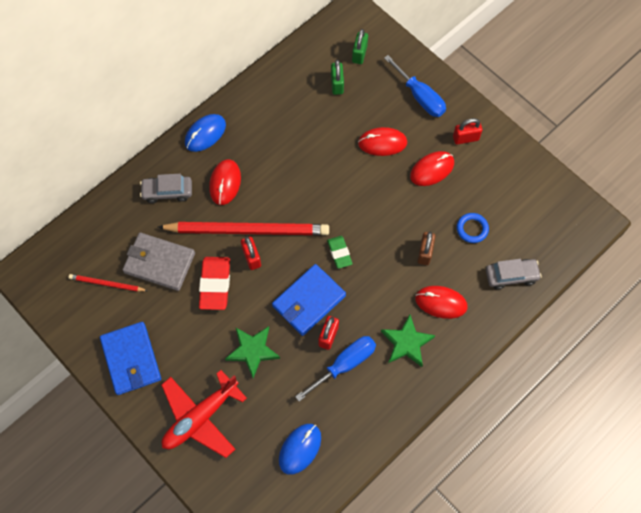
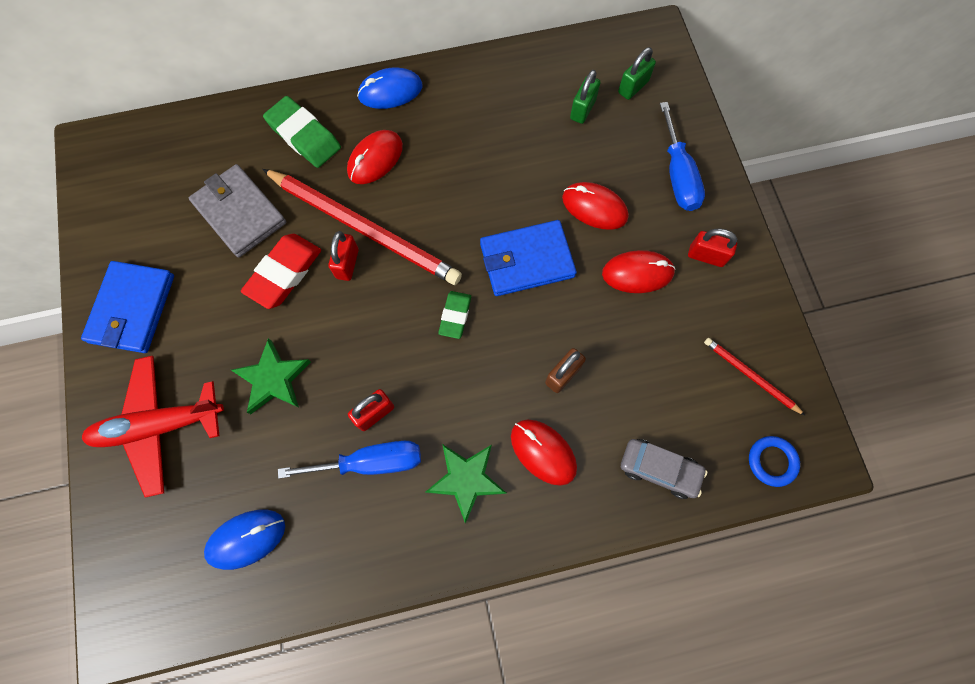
camera: 30 degrees right, 5 degrees up
red pencil [69,274,148,292] -> red pencil moved to [704,338,805,415]
grey car [140,174,192,203] -> green eraser [263,96,341,168]
blue wallet [272,264,346,336] -> blue wallet moved to [480,220,577,296]
blue ring [457,213,489,243] -> blue ring moved to [749,436,800,487]

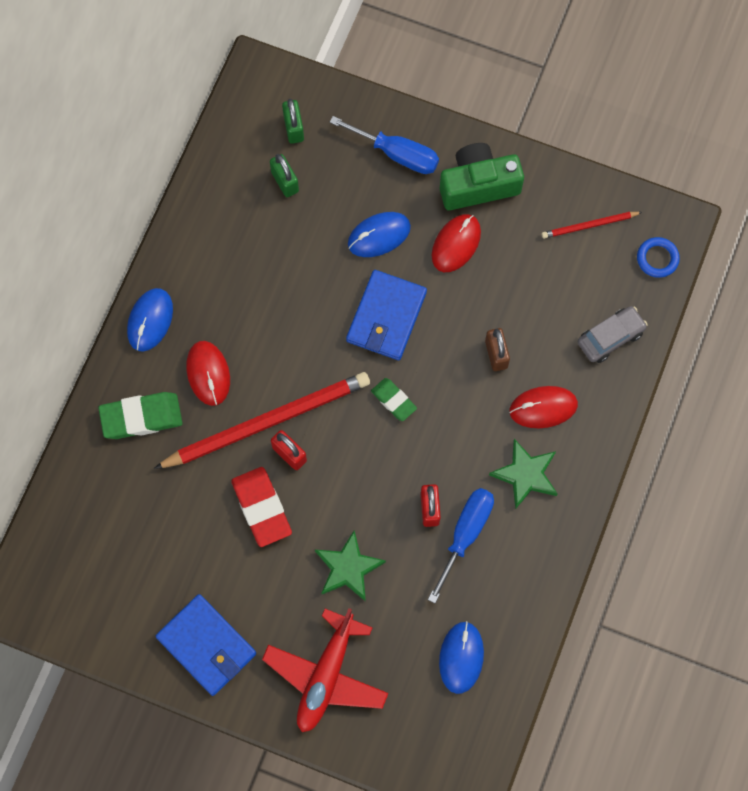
camera: 55 degrees left, 0 degrees up
grey wallet [189,164,286,258] -> none
red mouse [562,182,629,230] -> blue mouse [348,212,411,257]
red padlock [688,229,737,267] -> green camera [440,143,524,210]

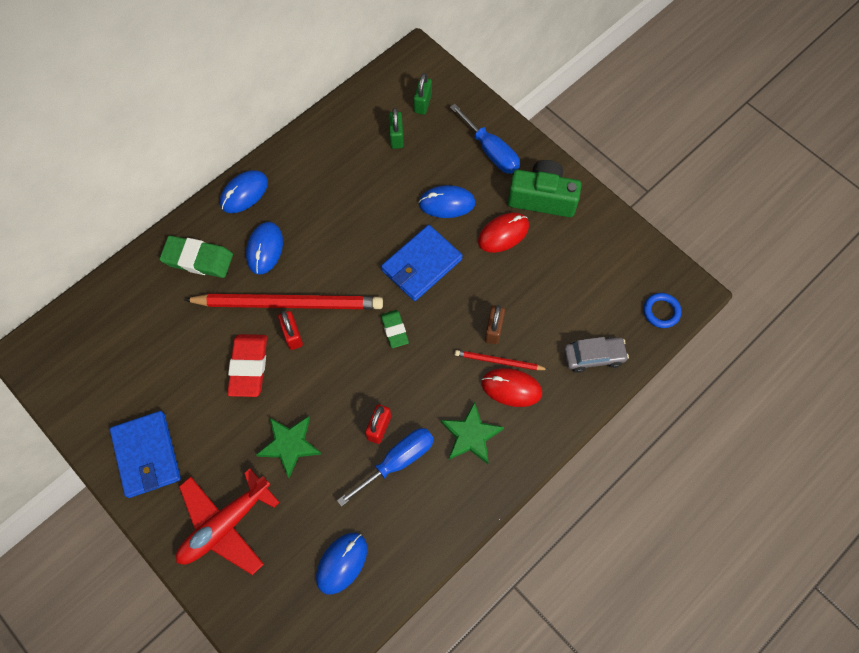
camera: 25 degrees right, 5 degrees down
red mouse [186,341,230,406] -> blue mouse [246,222,283,274]
red pencil [542,212,642,239] -> red pencil moved to [455,350,549,370]

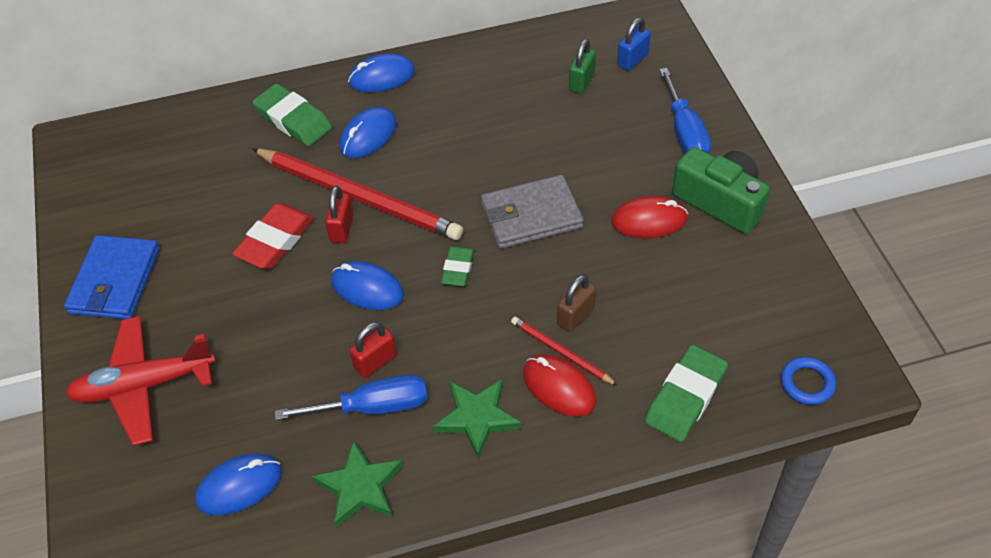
camera: 30 degrees right, 15 degrees down
green star [256,416,321,478] -> green star moved to [312,440,403,527]
blue wallet [381,225,463,301] -> grey wallet [481,175,584,249]
green padlock [414,73,432,115] -> blue padlock [617,18,651,71]
blue mouse [418,185,475,218] -> blue mouse moved to [331,261,404,310]
grey car [564,337,629,373] -> green eraser [645,345,728,442]

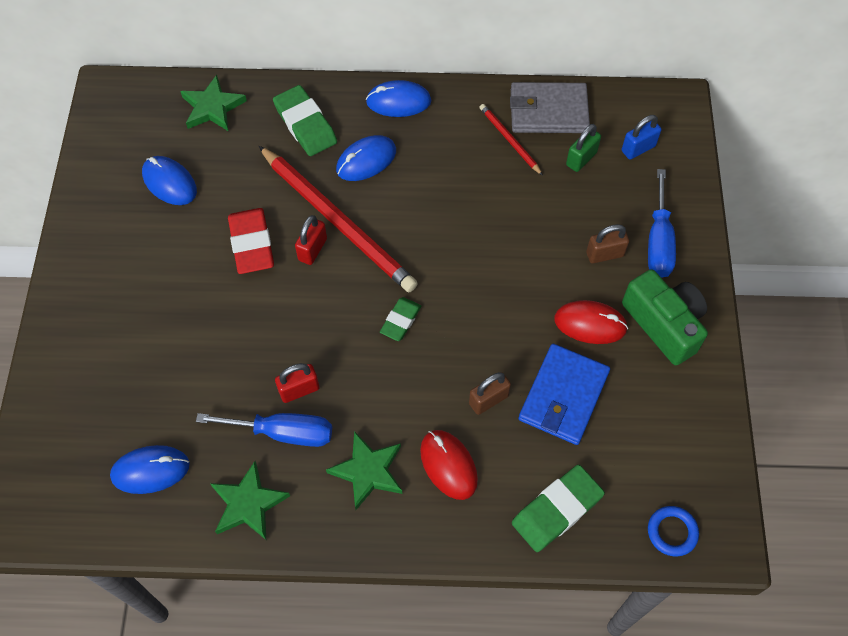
camera: 15 degrees right, 10 degrees up
blue wallet [64,235,159,319] -> blue wallet moved to [519,344,610,445]
red plane [65,316,216,446] -> none
red eraser [232,203,314,269] -> red eraser turned 60 degrees counterclockwise [228,208,274,274]
blue mouse [331,261,404,310] -> blue mouse moved to [142,156,197,205]
grey wallet [481,175,584,249] -> grey wallet moved to [510,82,590,133]
red pencil [511,317,618,386] -> red pencil moved to [479,104,543,176]
none -> green star [180,75,247,131]
none -> brown padlock [586,224,629,264]

